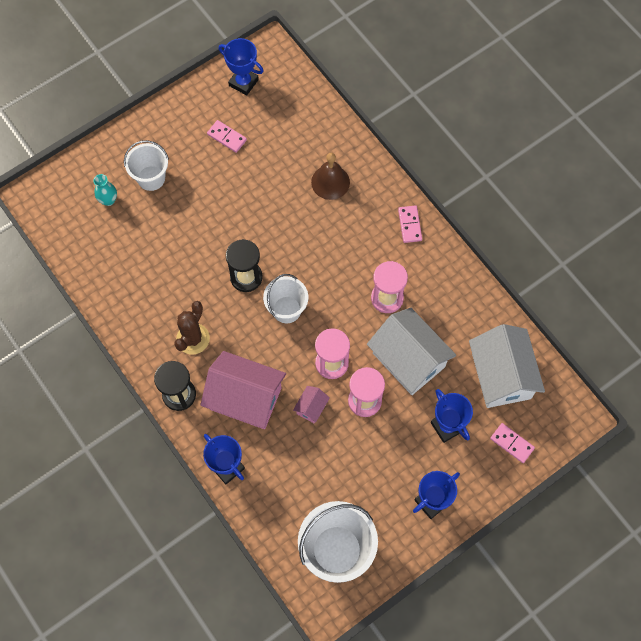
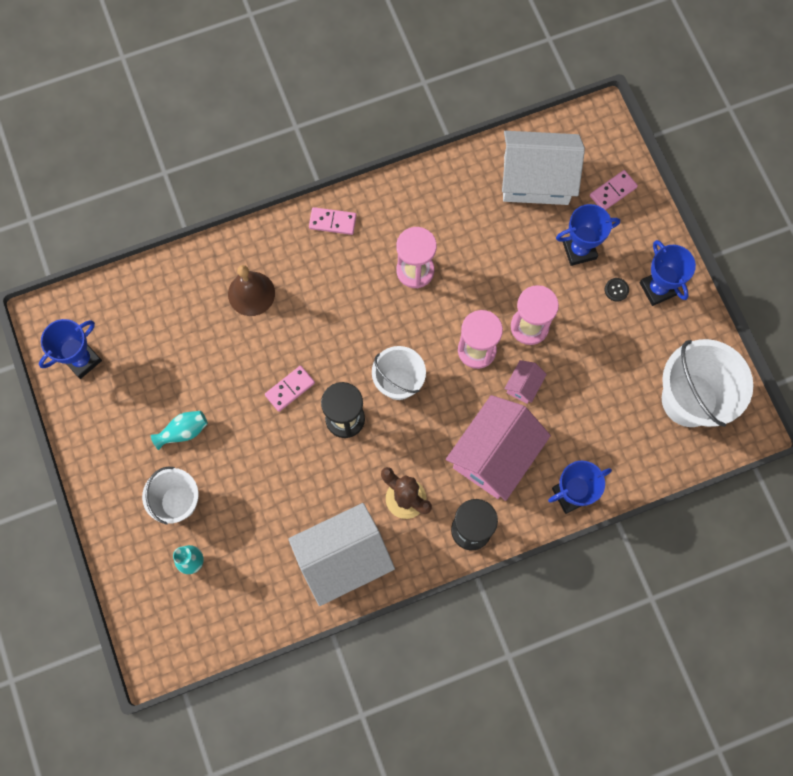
camera: 75 degrees left, 5 degrees up
pink domino [207,120,247,153] -> pink domino moved to [265,366,315,412]
pink house [293,386,330,423] -> pink house turned 75 degrees clockwise [504,360,547,404]
white house [367,308,456,395] -> white house moved to [288,503,395,606]
none -> turquoise vase [151,411,208,450]
none -> black button [605,278,629,302]

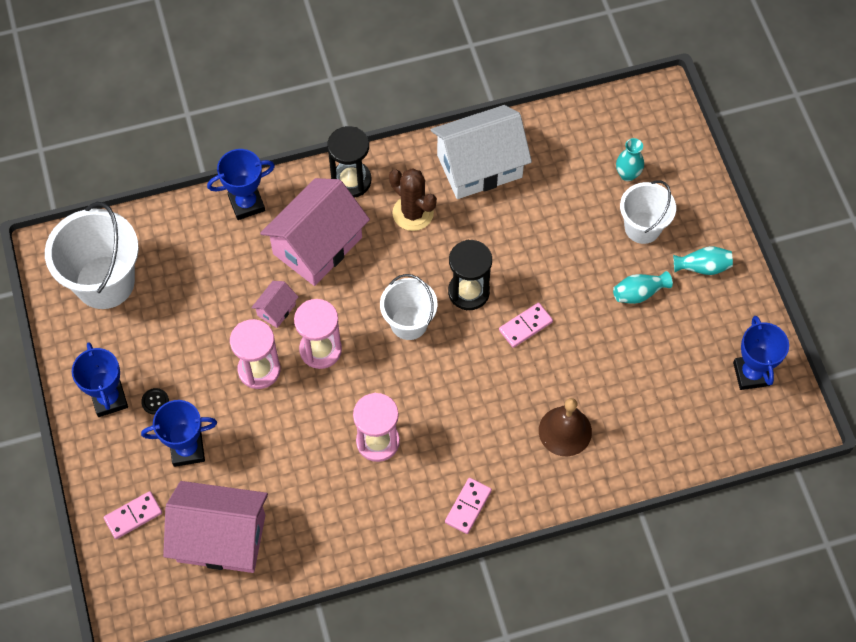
camera: 175 degrees left, 10 degrees down
blue trophy [39,319,102,379] -> blue trophy turned 60 degrees counterclockwise [733,316,789,390]
pink domino [309,207,357,235] -> pink domino turned 75 degrees counterclockwise [445,478,492,534]
white house [502,131,585,205] -> pink house [163,481,268,573]
none -> turquoise vase [673,246,733,275]

